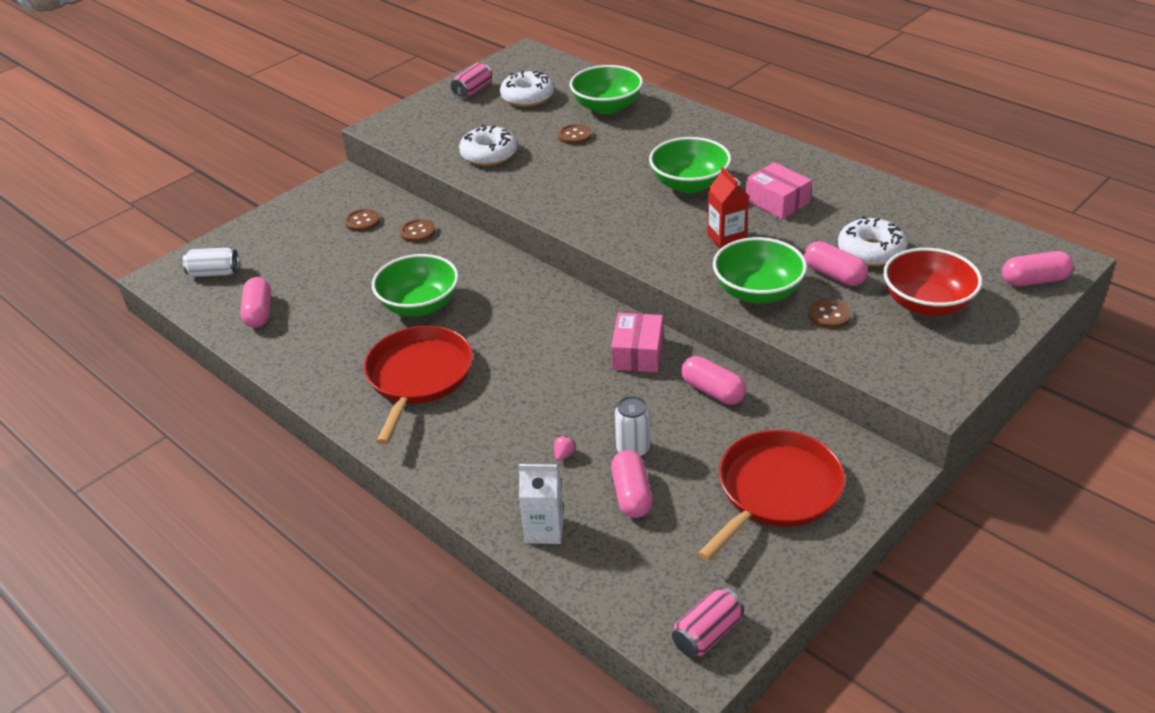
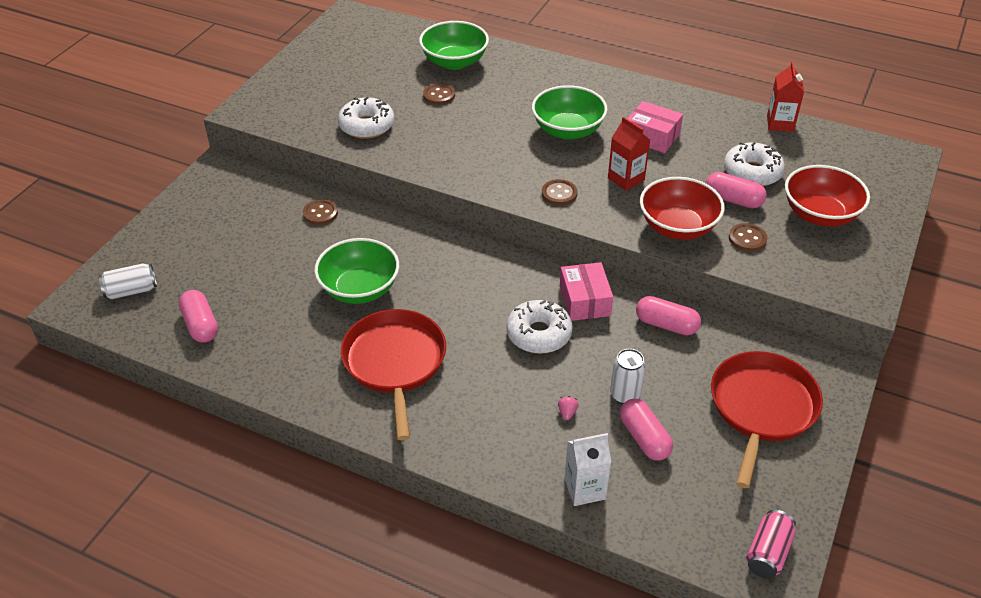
camera: 20 degrees left, 5 degrees up
brown button [345,209,380,232] -> brown button moved to [542,179,577,206]
pink can [451,63,492,99] -> none
white donut [500,71,554,107] -> white donut moved to [506,300,573,354]
green bowl [713,237,807,304] -> red bowl [640,177,725,240]
pink capsule [1002,251,1073,286] -> none
none -> red carton [767,62,804,132]

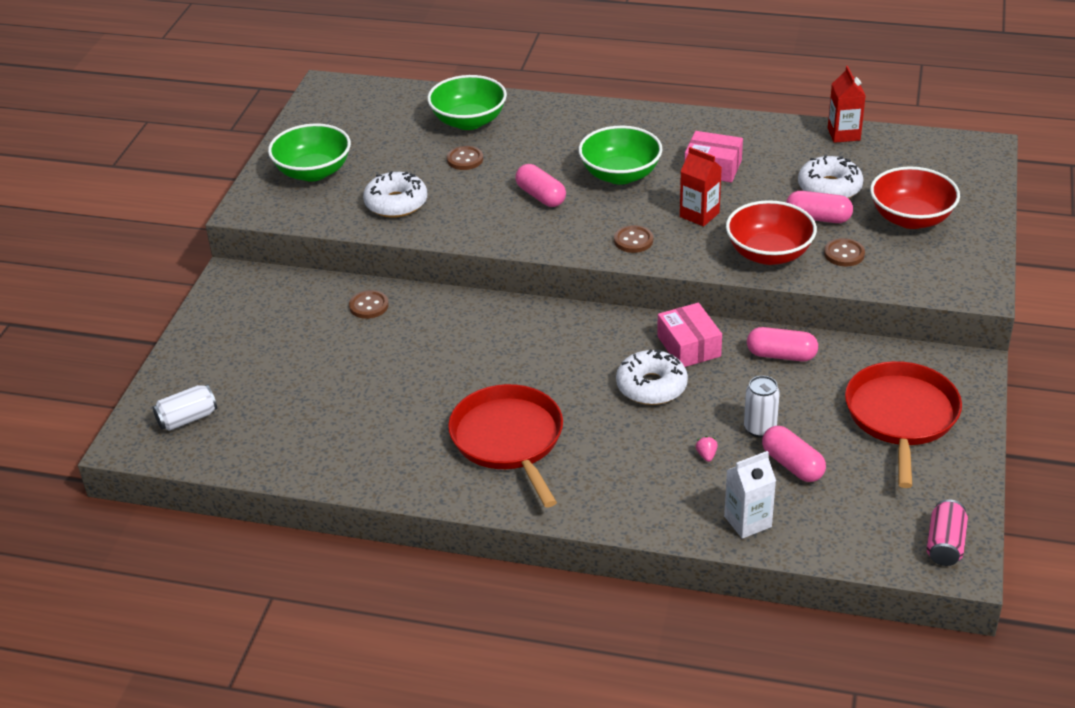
camera: 10 degrees left, 5 degrees down
pink capsule [179,290,218,343] -> pink capsule moved to [515,164,566,207]
green bowl [314,238,399,304] -> green bowl moved to [268,123,351,181]

